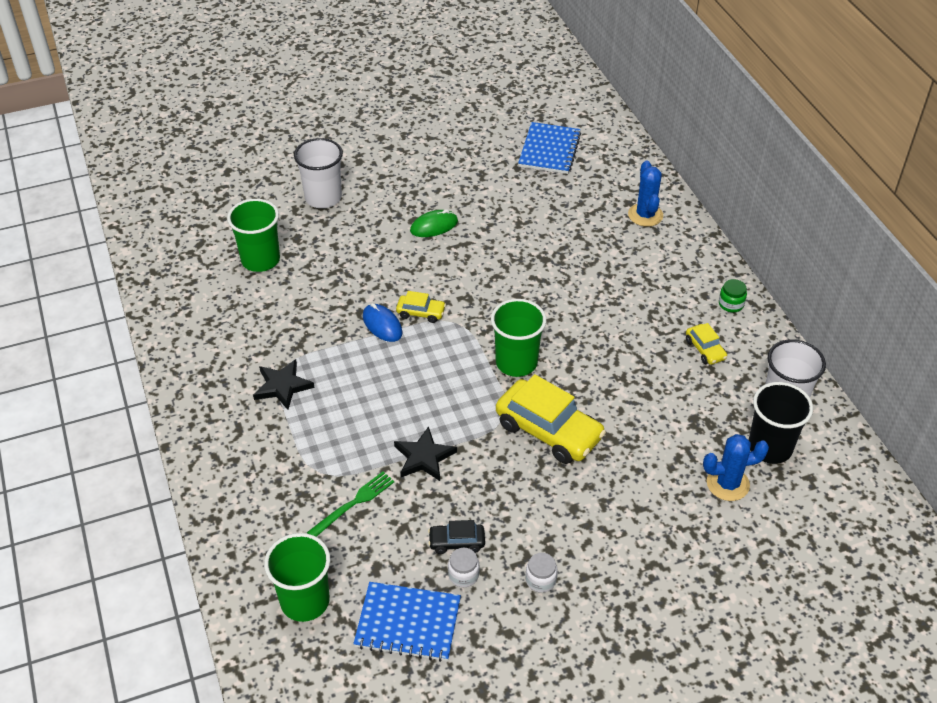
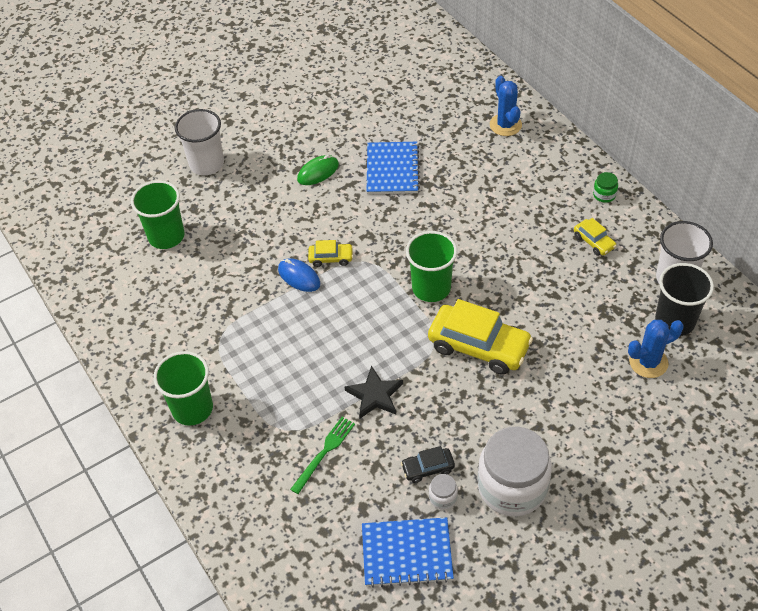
camera: 10 degrees left, 5 degrees up
black star [253,359,314,410] -> none
green cup [264,533,330,622] -> green cup moved to [153,351,213,426]
blue notebook [518,122,581,174] -> blue notebook moved to [367,142,420,194]
white jar [525,553,558,593] -> white jar [477,427,552,516], size x2.49

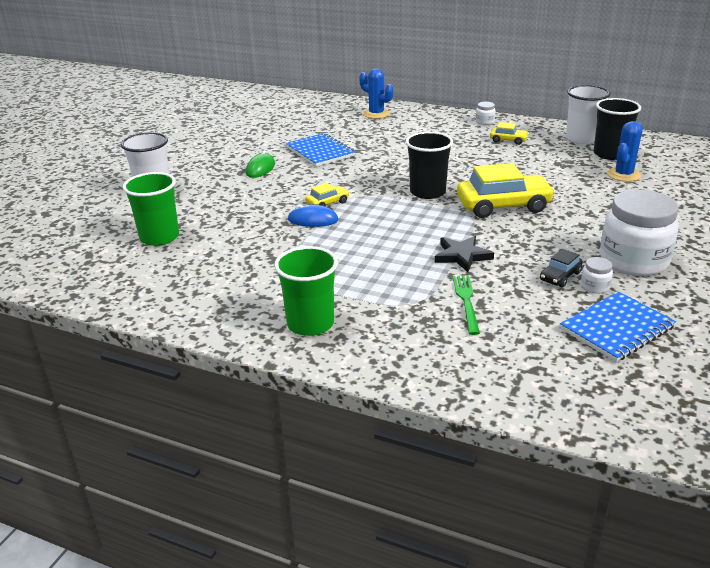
camera: 35 degrees left, 20 degrees down
green cup [406,231,457,302] -> black cup [406,132,453,199]
green jar [593,172,618,203] -> white jar [476,102,495,125]

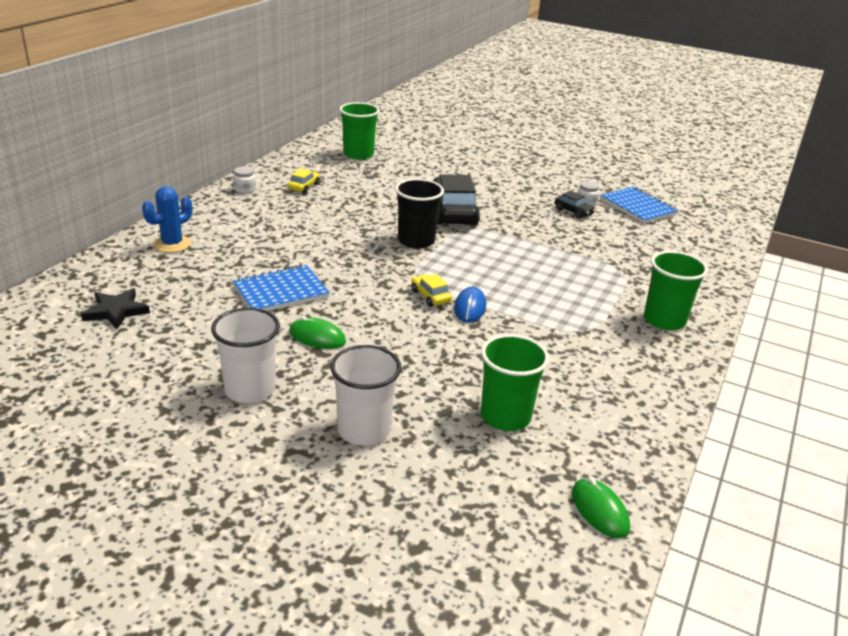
camera: 90 degrees left, 0 degrees up
black star [435,236,494,272] -> black star moved to [81,288,150,329]
green fork [453,275,480,335] -> none
yellow car [457,163,555,218] -> black car [434,174,480,225]
white cup [566,85,610,144] -> white cup moved to [211,308,280,403]
black cup [594,98,641,160] -> green cup [339,102,379,160]
white jar [600,190,679,276] -> none
blue cactus [607,121,643,182] -> none
none -> green mouse [572,477,630,538]

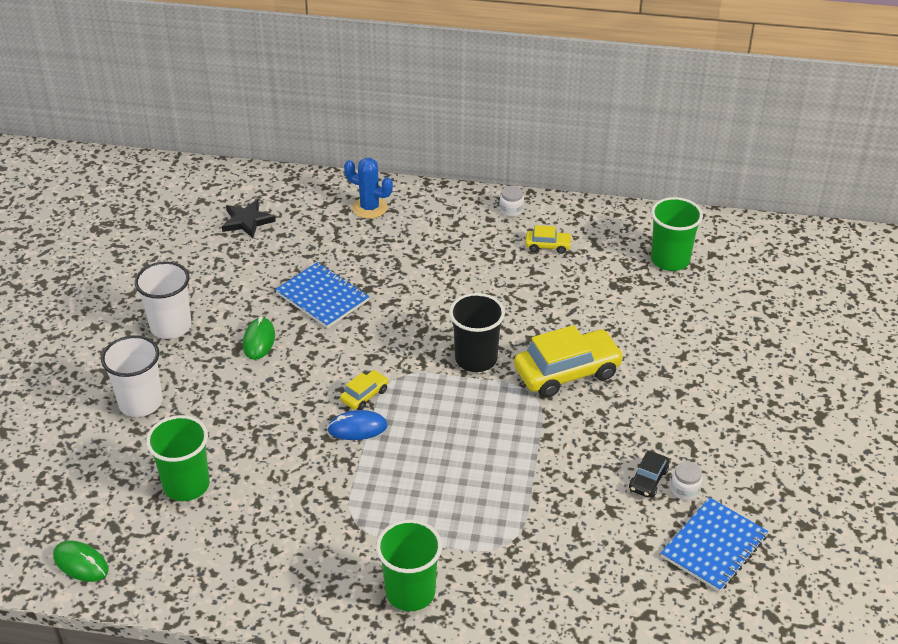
camera: 75 degrees right, 10 degrees up
black car [434,174,480,225] -> yellow car [514,325,624,398]
green mouse [572,477,630,538] -> green mouse turned 75 degrees clockwise [53,540,109,582]

